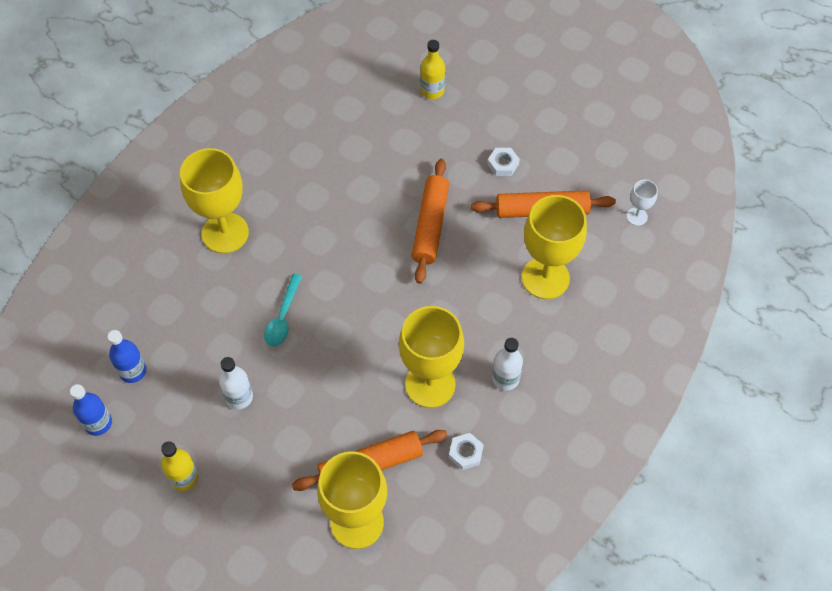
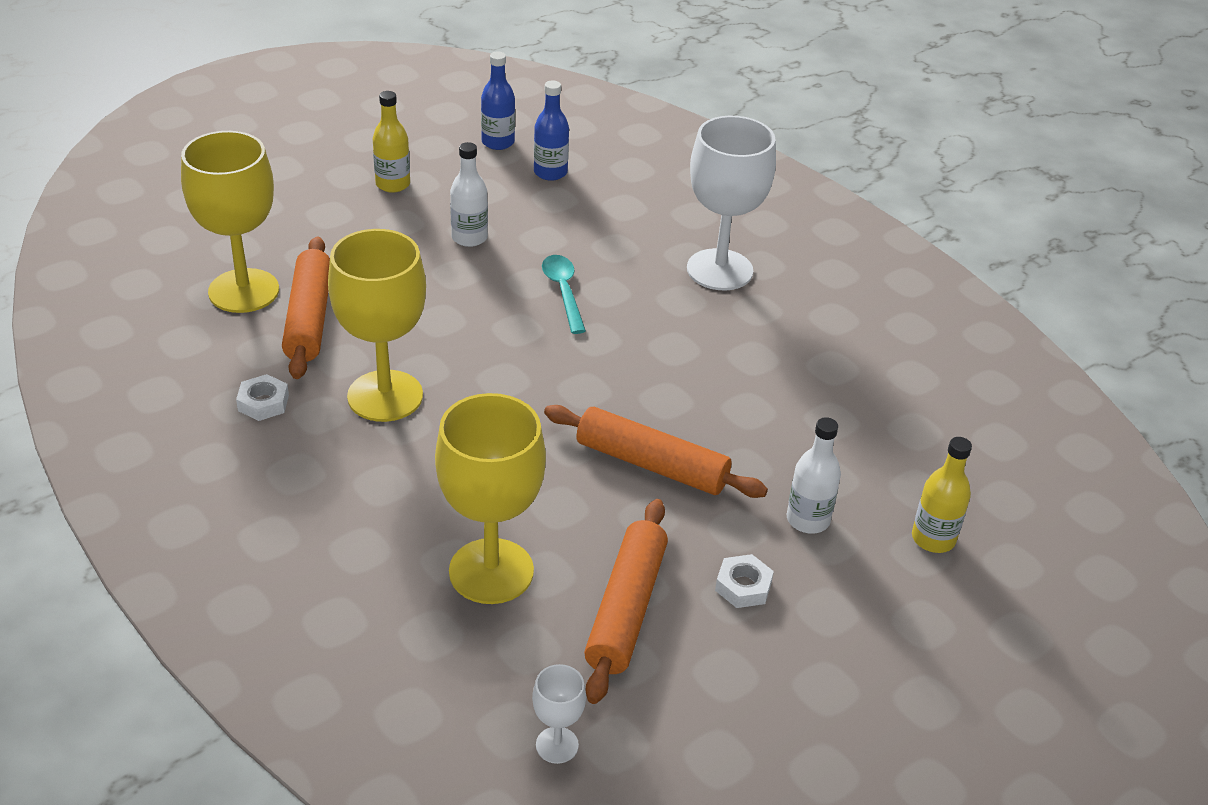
camera: 105 degrees right, 20 degrees down
yellow goblet [180,148,249,253] -> white goblet [687,116,776,290]
turquoise spoon [264,274,302,346] -> turquoise spoon turned 45 degrees clockwise [542,255,586,334]
white bottle [492,338,523,391] -> white bottle moved to [787,417,841,534]

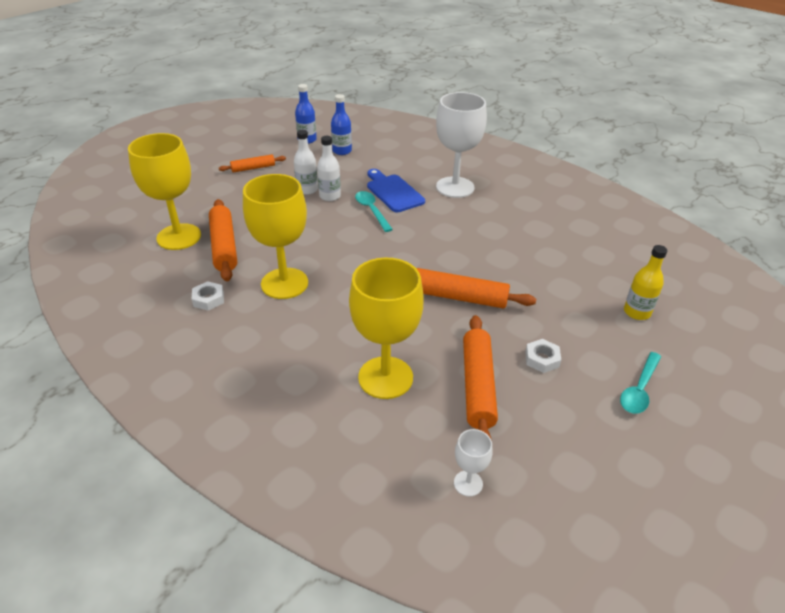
camera: 10 degrees left, 0 degrees up
yellow bottle [373,91,410,193] -> orange rolling pin [219,154,286,173]
white bottle [787,417,841,534] -> white bottle moved to [317,136,341,201]
none -> blue cutting board [367,169,425,212]
none -> turquoise spoon [620,352,661,414]

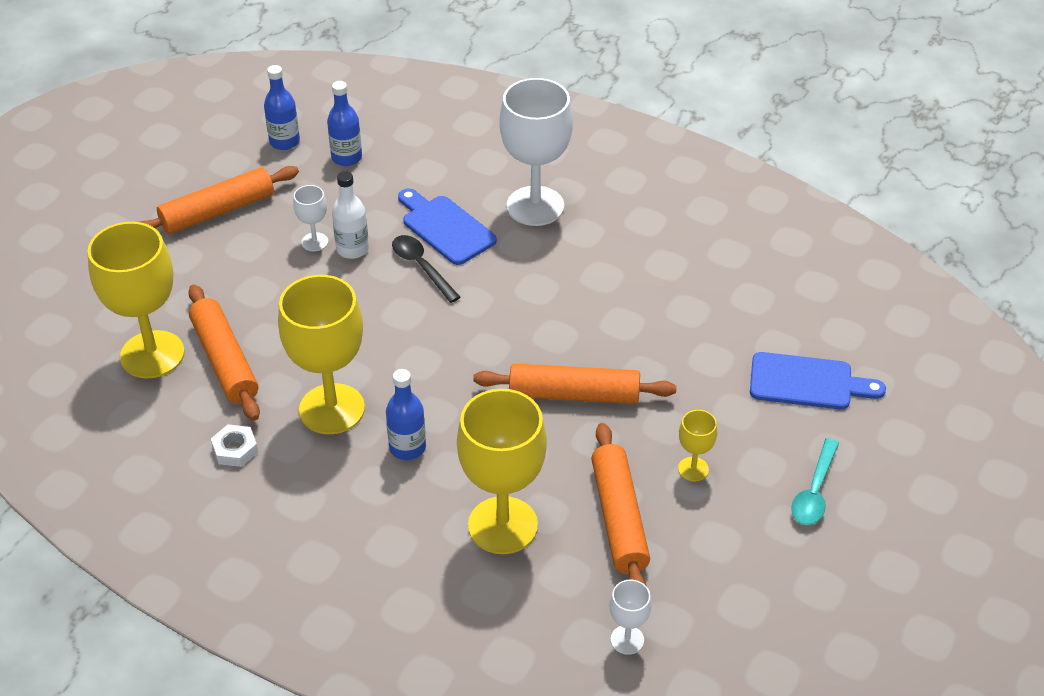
camera: 10 degrees left, 5 degrees up
orange rolling pin [219,154,286,173] -> orange rolling pin [140,166,299,234], size x1.71
white bottle [294,130,318,195] -> white goblet [293,185,328,251]
turquoise spoon [355,191,393,232] -> black spoon [392,235,460,303]
white nut [525,339,561,373] -> yellow goblet [678,410,717,481]
yellow bottle [624,245,667,320] -> blue cutting board [750,352,886,410]
none -> blue bottle [386,369,426,460]

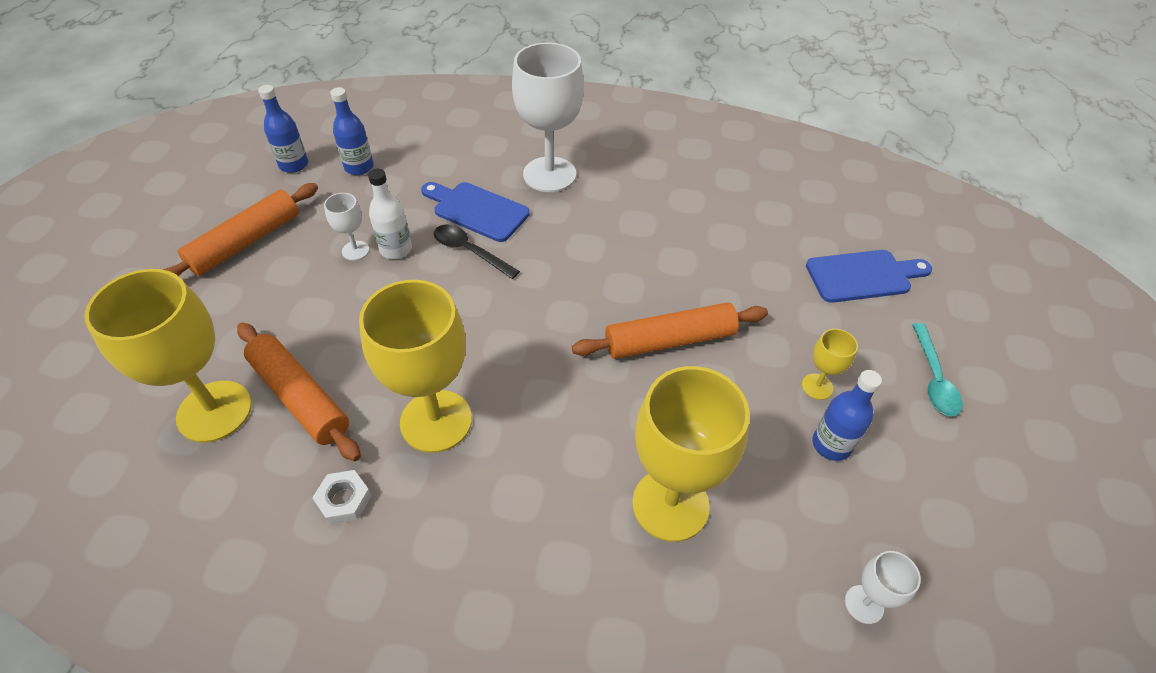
camera: 20 degrees left, 5 degrees up
blue bottle [386,369,426,460] -> blue bottle moved to [812,370,882,461]
orange rolling pin [591,423,650,586] -> none

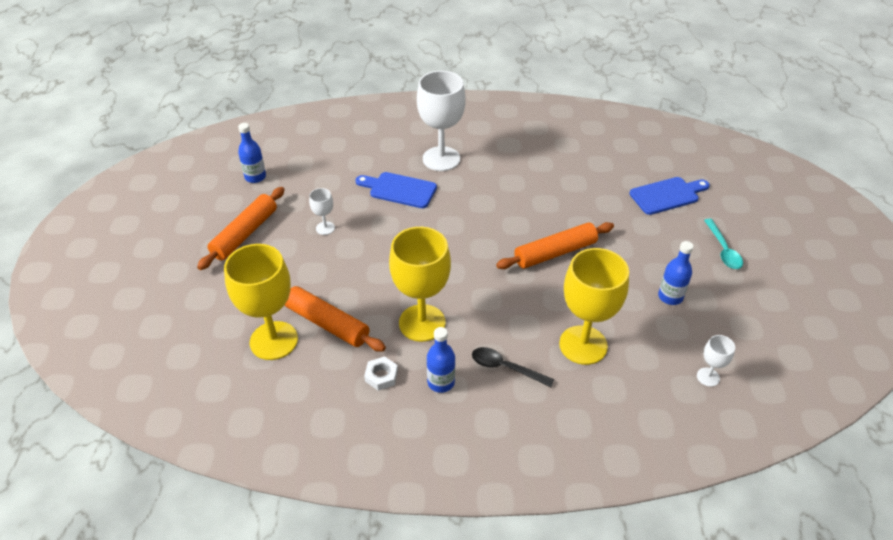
camera: 10 degrees left, 5 degrees down
blue bottle [330,87,374,175] -> blue bottle moved to [427,327,455,393]
white bottle [368,168,412,259] -> none
black spoon [434,225,520,279] -> black spoon moved to [472,347,554,387]
yellow goblet [802,329,858,400] -> none

